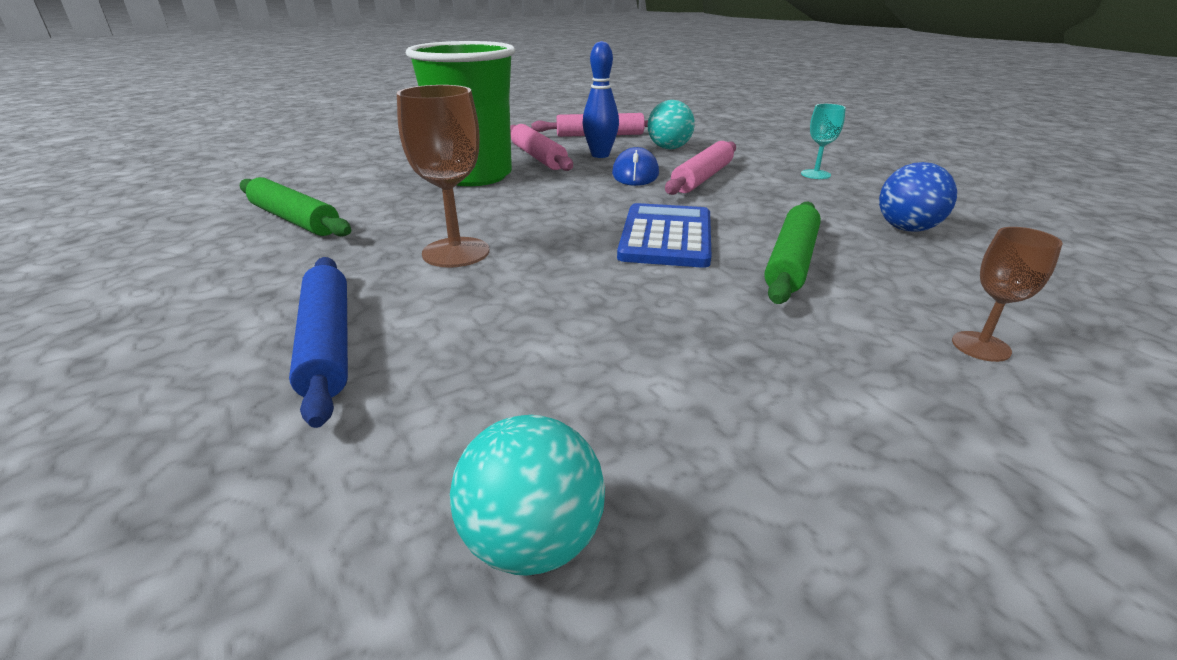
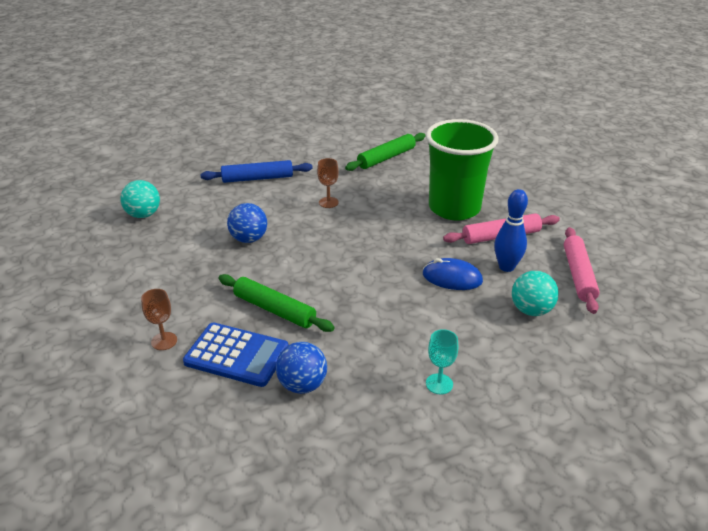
camera: 100 degrees right, 5 degrees up
brown goblet [397,85,489,268] -> brown goblet [317,158,339,208], size x0.59
blue calculator [617,203,711,268] -> blue calculator moved to [183,323,288,387]
pink rolling pin [665,141,736,195] -> none
none -> blue ball [227,203,267,243]

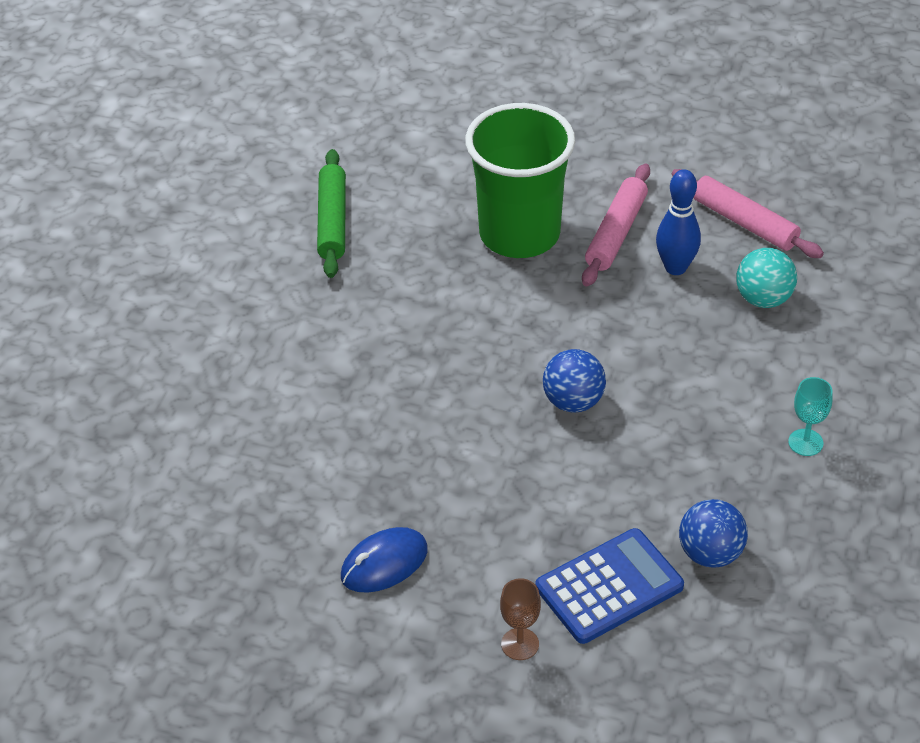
camera: 50 degrees left, 10 degrees up
turquoise ball [120,180,160,218] -> none
blue rolling pin [200,160,313,183] -> none
green rolling pin [219,274,335,332] -> none
blue ball [227,203,267,243] -> blue ball moved to [543,349,606,412]
brown goblet [317,158,339,208] -> none
blue mouse [423,258,483,290] -> blue mouse moved to [341,527,428,593]

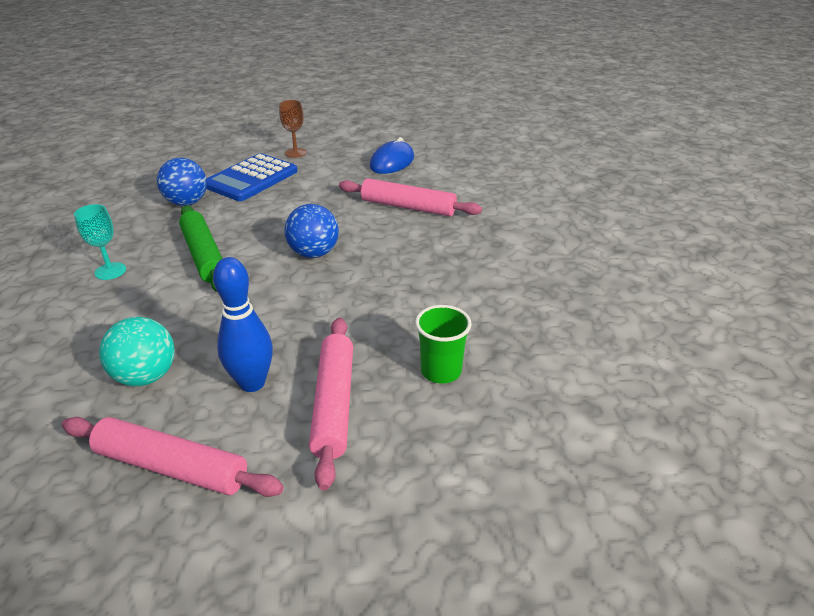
camera: 155 degrees right, 10 degrees down
green rolling pin [317,149,346,278] -> green rolling pin moved to [179,205,223,292]
green cup [465,103,575,258] -> green cup [415,305,472,384], size x0.44
none -> pink rolling pin [339,178,482,216]

